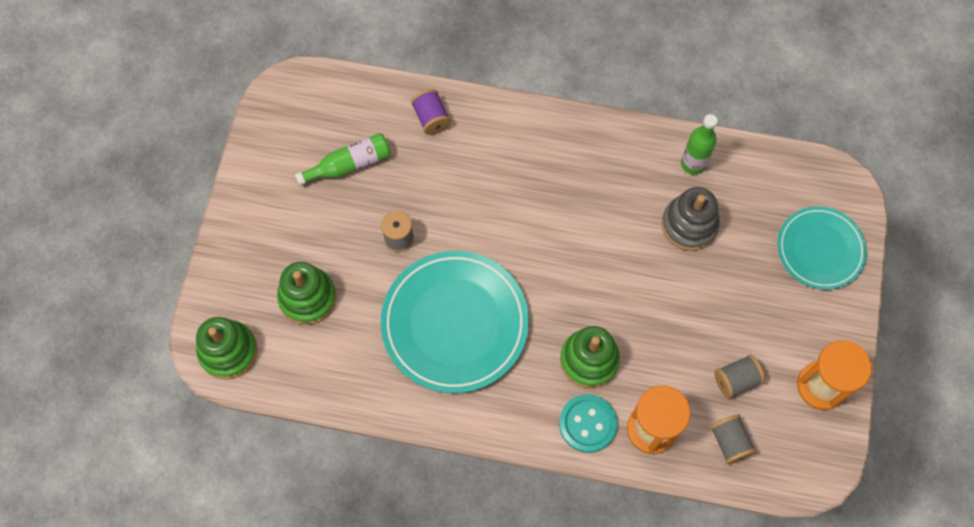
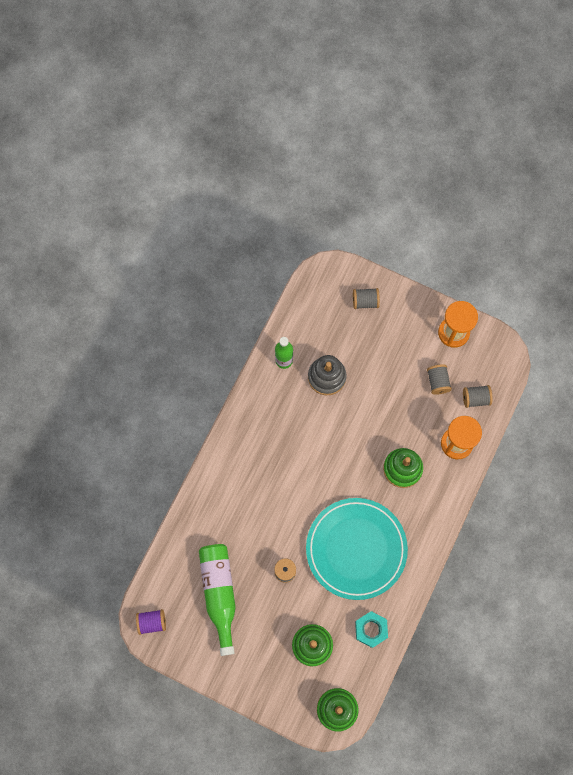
camera: 75 degrees left, 5 degrees up
green bottle [295,133,391,186] -> green bottle [199,544,235,656], size x1.53
purple spool [411,89,451,135] -> purple spool moved to [136,609,166,635]
turquoise button [559,394,618,453] -> none
turquoise plate [777,206,867,290] -> grey spool [353,288,380,309]
none -> turquoise nut [355,611,388,648]

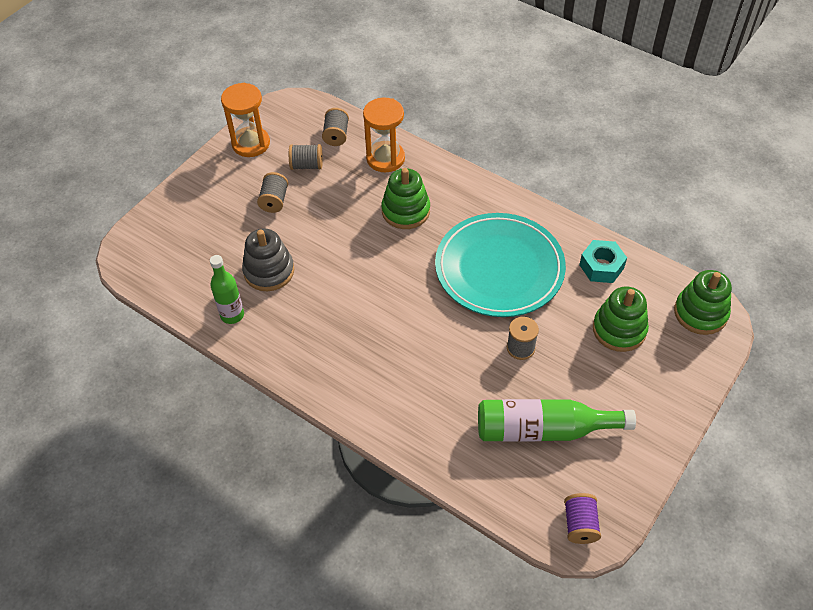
camera: 80 degrees left, 20 degrees down
grey spool [353,288,380,309] -> grey spool moved to [257,172,288,213]

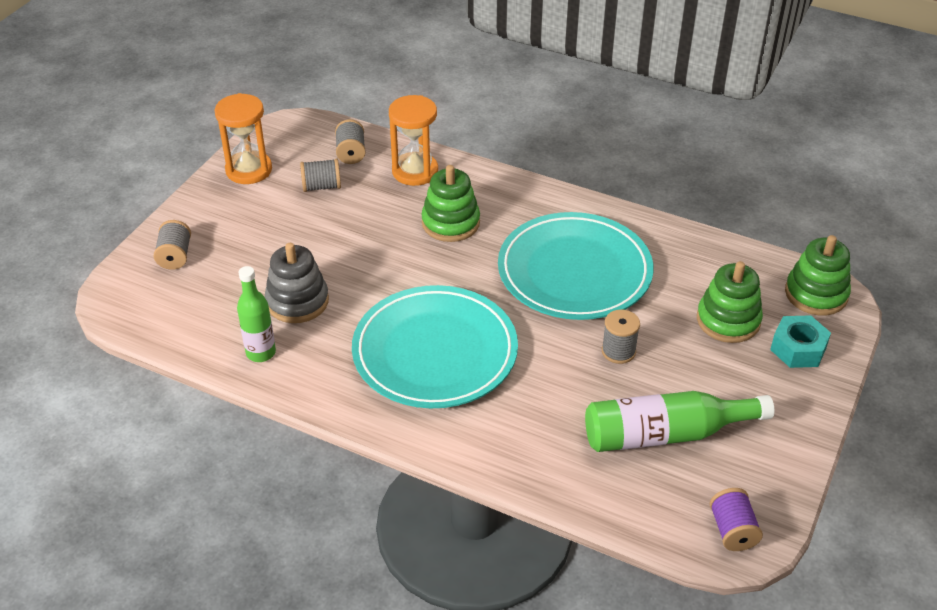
camera: 10 degrees left, 10 degrees down
grey spool [257,172,288,213] -> grey spool moved to [154,220,191,270]
turquoise nut [579,240,627,283] -> turquoise nut moved to [770,315,831,368]
none -> turquoise plate [352,285,518,408]

